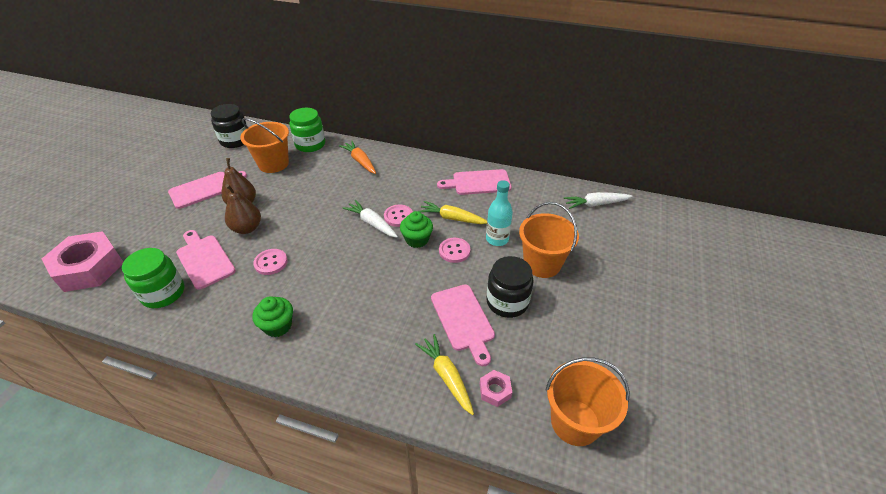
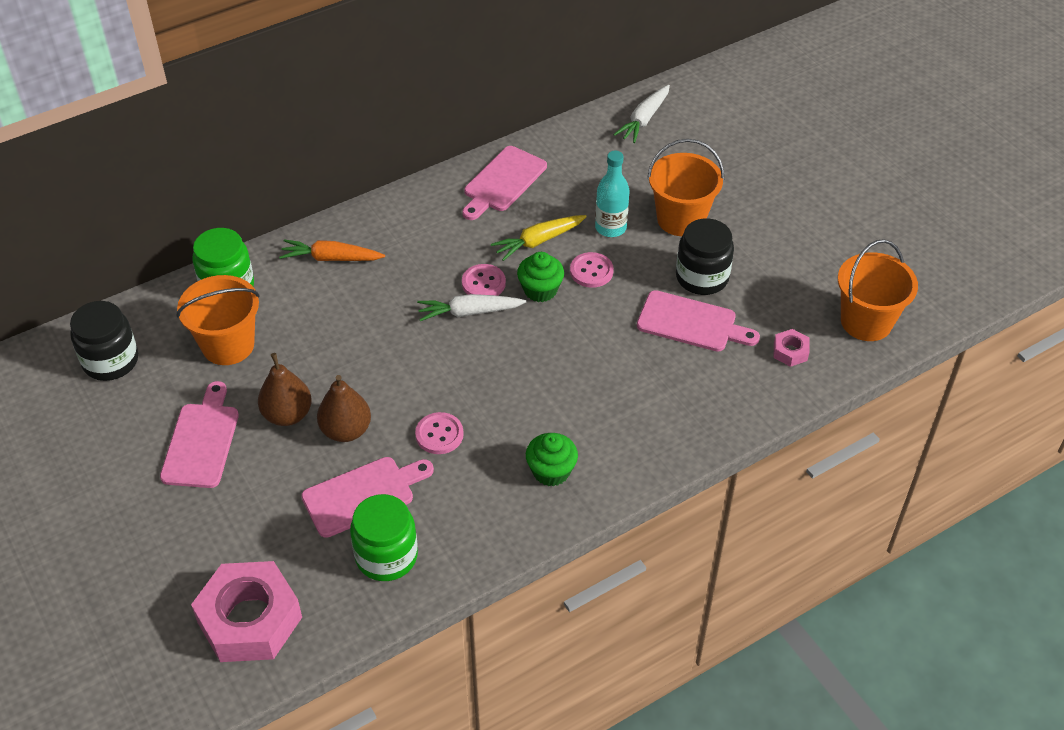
camera: 50 degrees left, 5 degrees up
pink cutting board [176,230,236,290] -> pink cutting board turned 150 degrees clockwise [301,457,434,538]
yellow carrot [415,334,474,415] -> none

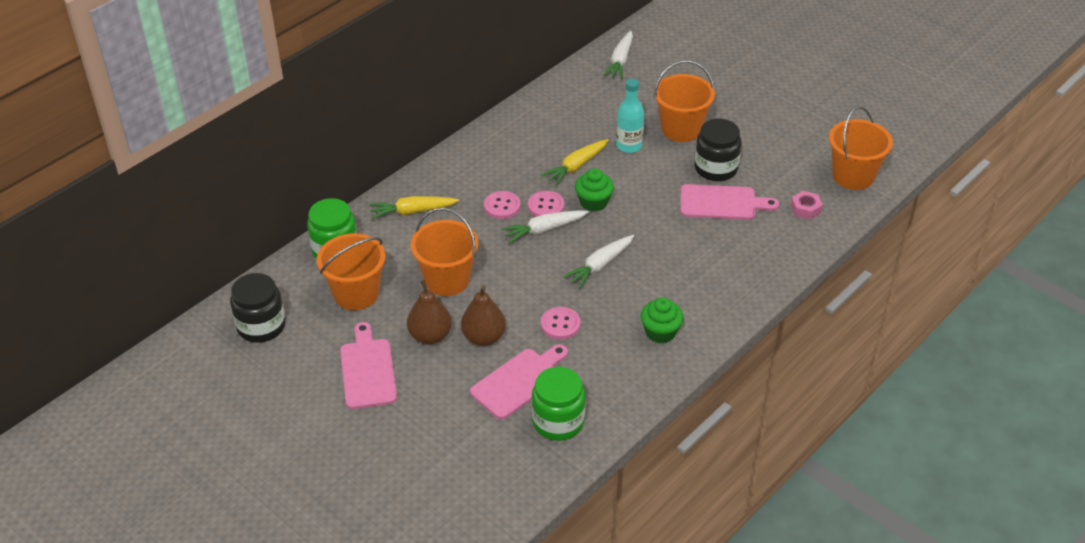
camera: 15 degrees left, 5 degrees down
pink nut [191,561,302,662] -> none
orange carrot [279,239,385,261] -> yellow carrot [369,196,459,219]
pink cutting board [462,146,547,220] -> none
pink button [570,252,614,288] -> pink button moved to [484,191,521,219]
none -> orange bucket [410,208,479,296]
none -> white carrot [563,235,634,289]

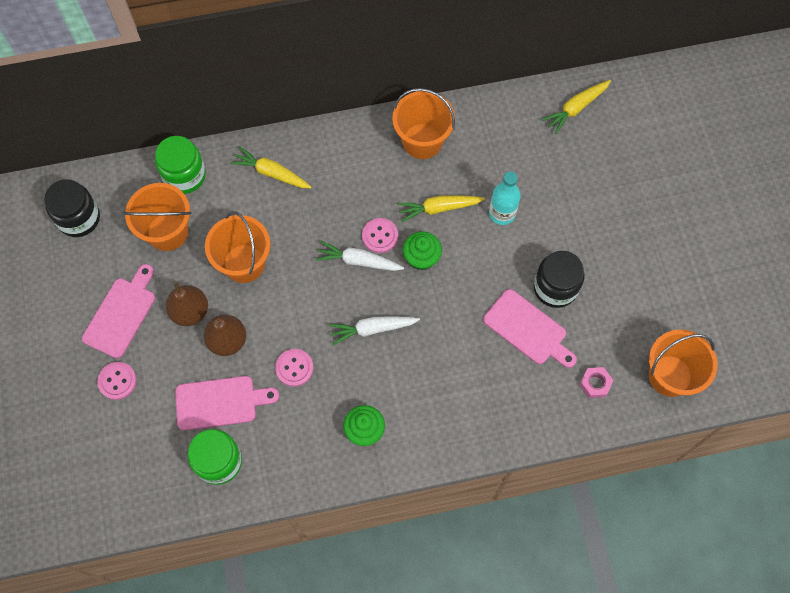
camera: 35 degrees right, 25 degrees up
pink button [484,191,521,219] -> pink button moved to [97,362,137,400]
white carrot [603,31,633,79] -> yellow carrot [542,80,611,134]
orange bucket [654,60,715,142] -> orange bucket moved to [392,88,455,159]

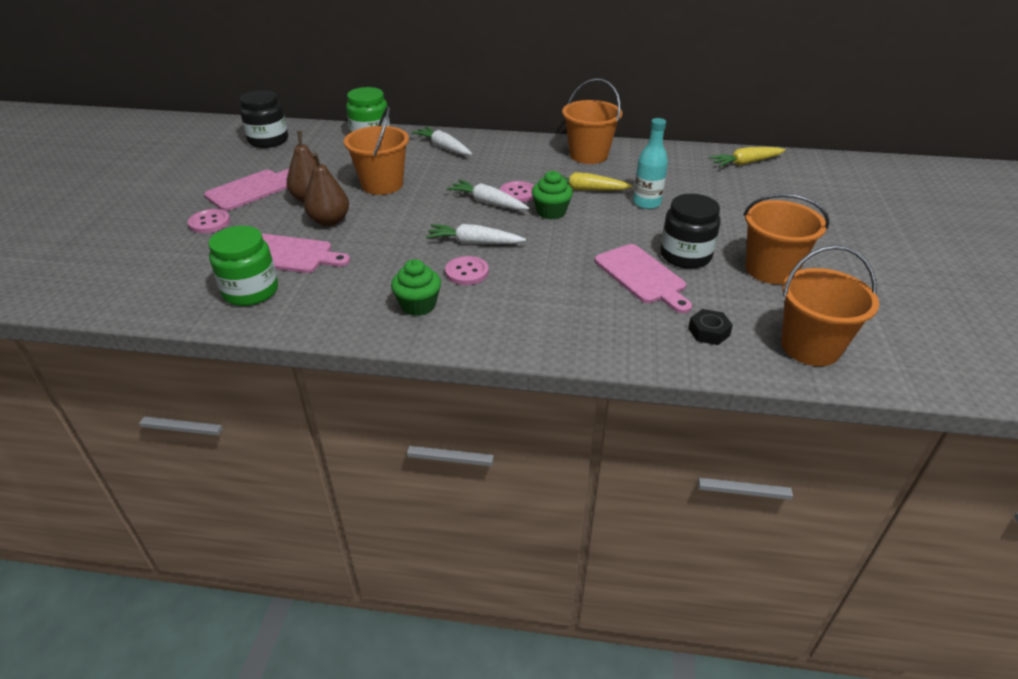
camera: 20 degrees right, 30 degrees down
orange bucket [123,183,191,251] -> orange bucket moved to [744,194,830,284]
yellow carrot [230,146,311,188] -> white carrot [412,127,472,155]
pink button [275,349,313,387] -> pink button moved to [445,256,489,285]
pink nut [579,367,613,398] -> black nut [688,309,733,345]

